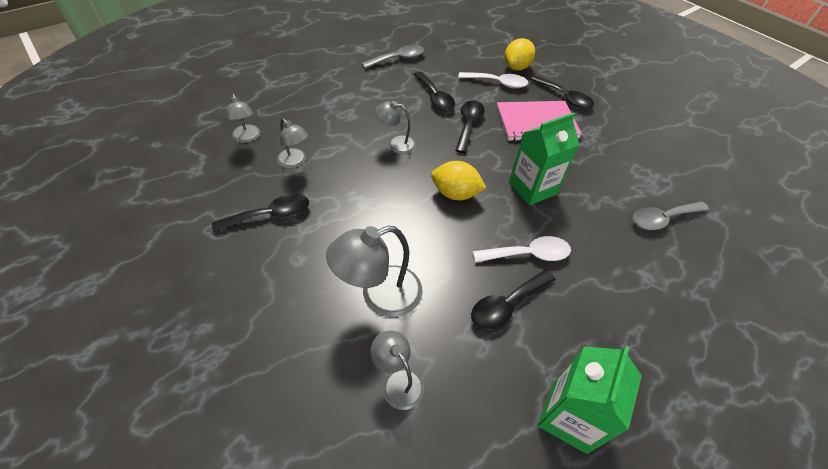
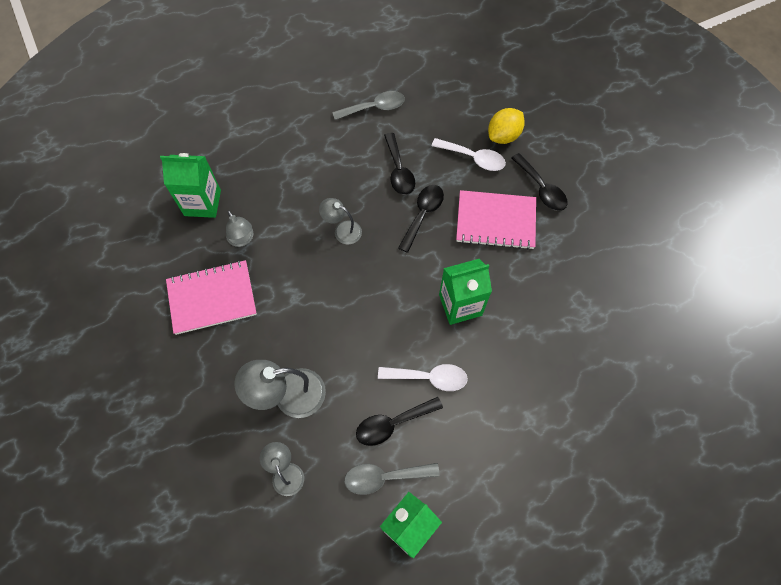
camera: 15 degrees right, 15 degrees up
black spoon [212,194,309,232] -> pink notebook [166,260,257,335]
grey lamp [225,93,260,143] -> green carton [160,153,221,218]
yellow lemon [431,161,486,200] -> none
grey spoon [633,202,709,230] -> grey spoon moved to [344,463,440,495]

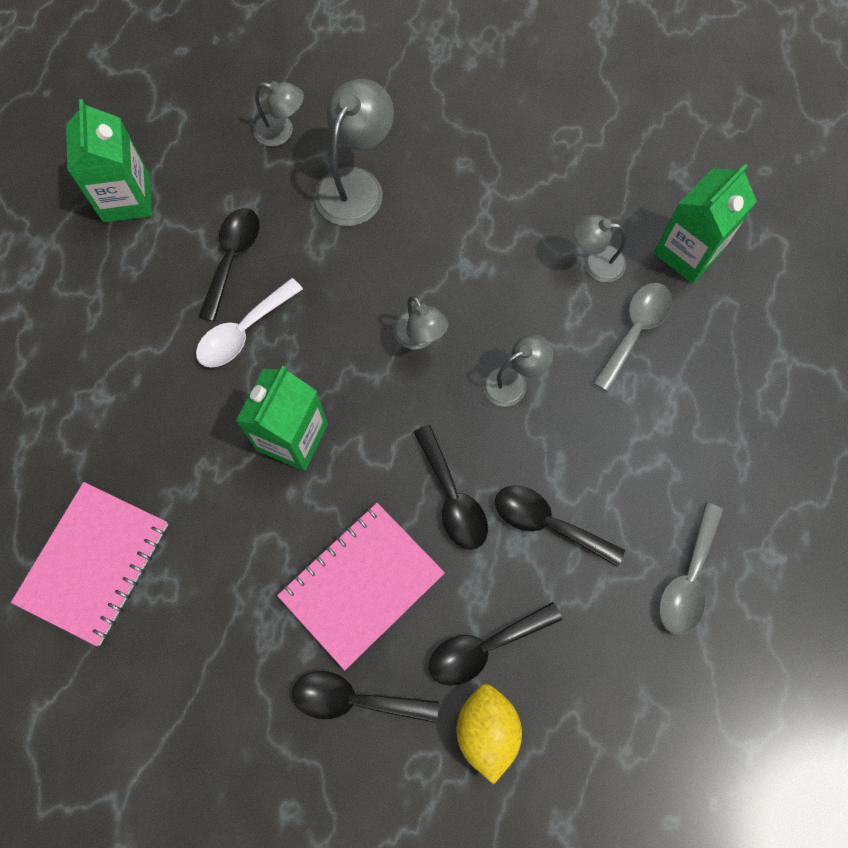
camera: 130 degrees right, 5 degrees up
pink notebook [166,260,257,335] -> pink notebook moved to [11,482,168,646]
grey spoon [344,463,440,495] -> grey spoon moved to [593,283,672,392]
white spoon [432,138,506,171] -> black spoon [429,602,562,686]
none -> grey lamp [393,296,449,350]

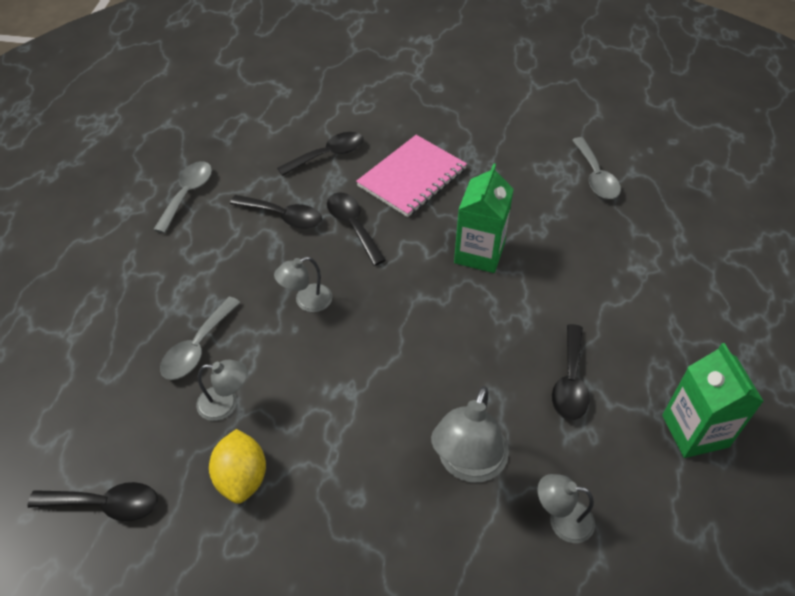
camera: 175 degrees right, 20 degrees down
pink notebook [11,482,168,646] -> grey spoon [572,137,621,199]
white spoon [196,278,303,368] -> none
black spoon [292,671,439,723] -> black spoon moved to [28,482,158,521]
grey lamp [393,296,449,350] -> none
yellow lemon [457,684,522,784] -> yellow lemon moved to [209,429,266,504]
green carton [654,164,757,284] -> none

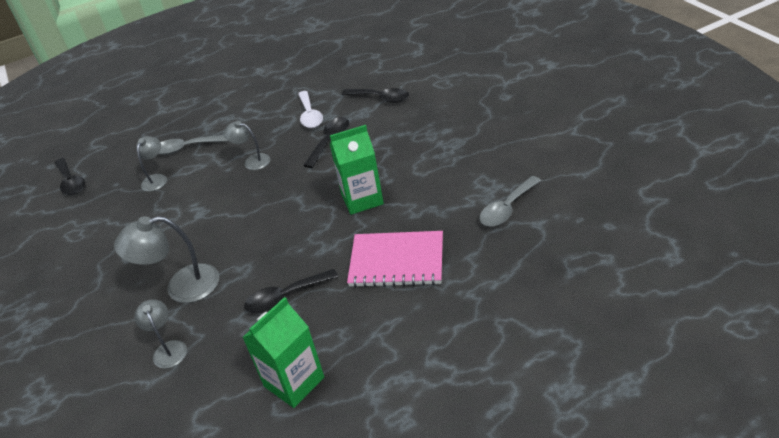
camera: 60 degrees right, 10 degrees down
grey spoon [153,161,212,234] -> none
grey lamp [196,360,248,421] -> grey lamp turned 135 degrees counterclockwise [136,136,167,192]
yellow lemon [209,429,266,504] -> none
black spoon [230,195,322,229] -> white spoon [298,91,323,128]
pink notebook [356,135,467,217] -> pink notebook moved to [347,231,443,288]

